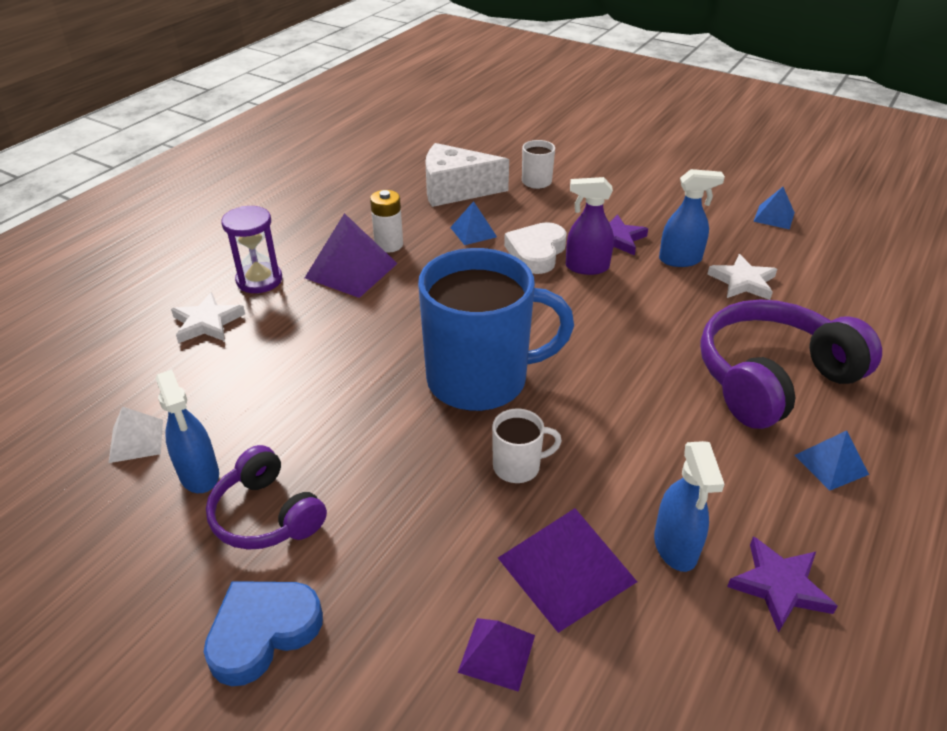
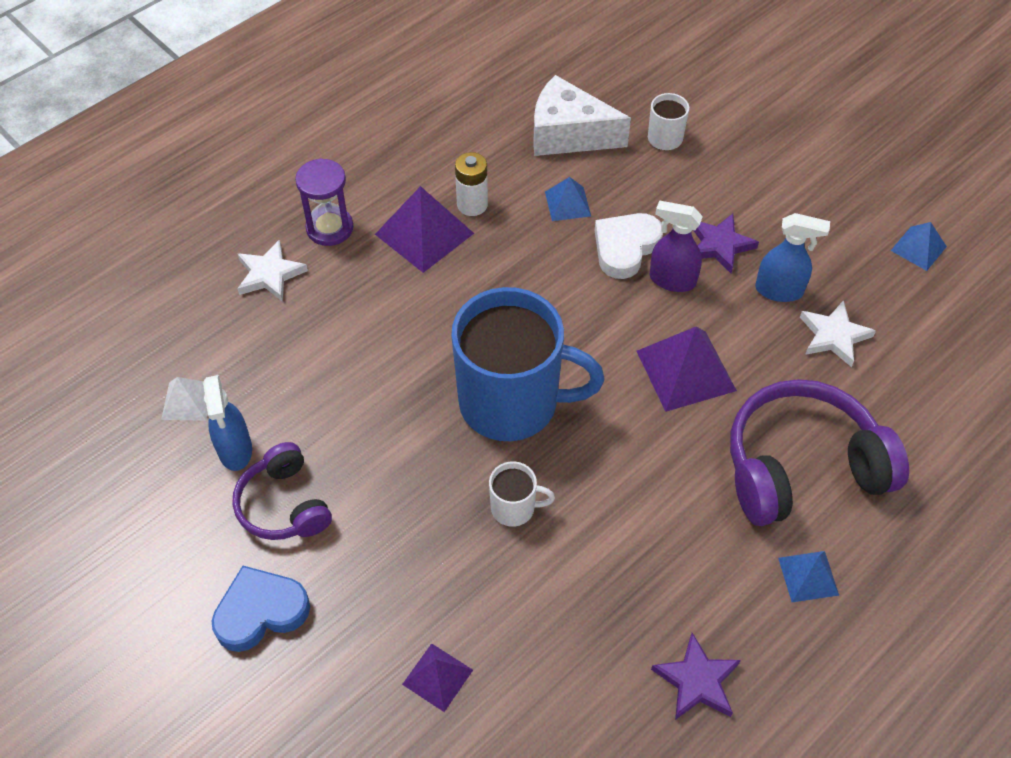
camera: 15 degrees right, 15 degrees up
purple pyramid [498,508,637,633] -> purple pyramid moved to [636,327,737,412]
blue spray bottle [654,441,725,572] -> none

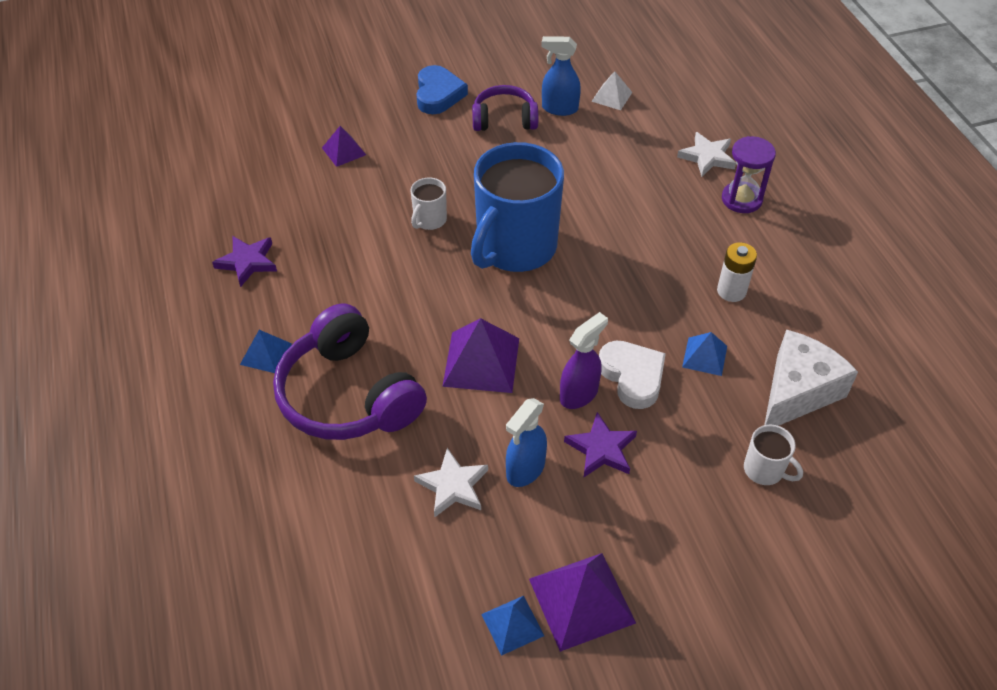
camera: 115 degrees right, 5 degrees down
purple pyramid [375,186,474,273] -> purple pyramid moved to [529,553,636,652]
purple headphones [730,379,909,526] -> purple headphones turned 135 degrees clockwise [273,303,427,440]

